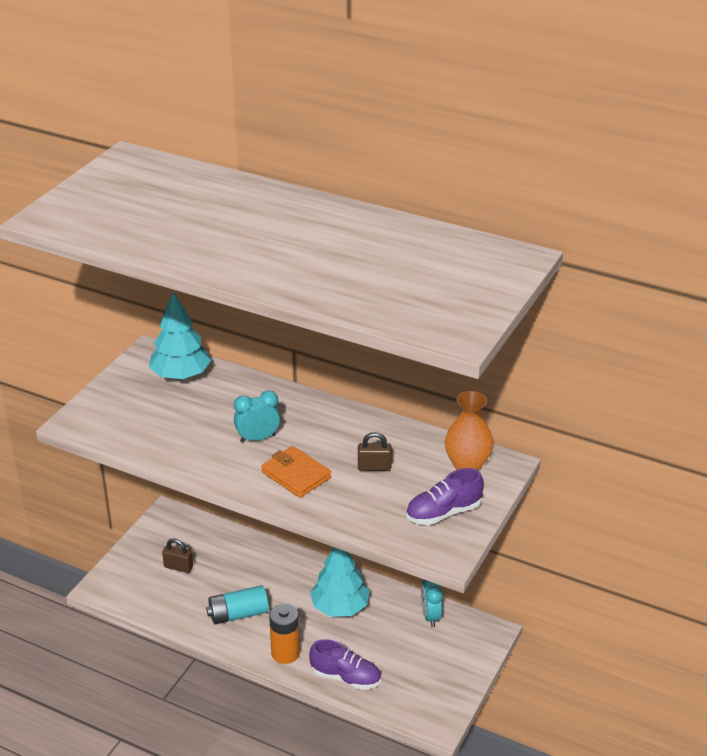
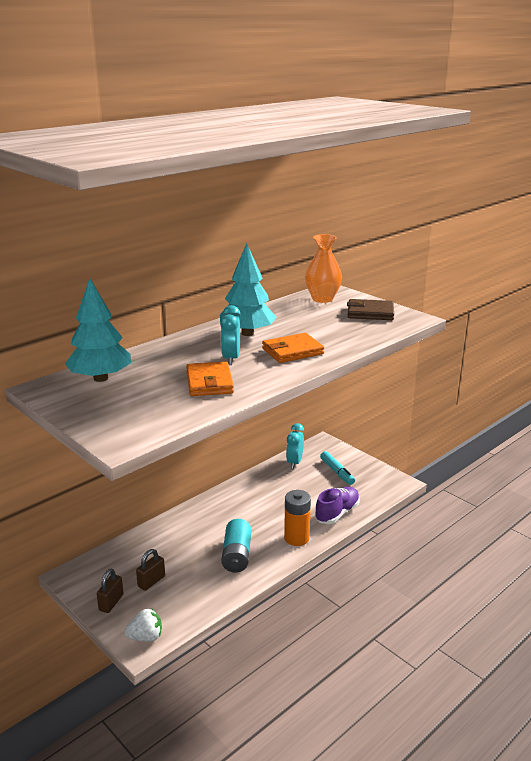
camera: 70 degrees left, 10 degrees down
turquoise tree [310,547,369,617] -> turquoise tree moved to [220,243,277,336]
brown padlock [358,432,392,471] -> brown padlock moved to [97,569,124,613]
purple shoe [406,468,484,525] -> brown wallet [347,299,394,320]
turquoise clock [421,579,443,628] -> turquoise clock turned 90 degrees clockwise [286,423,304,469]
none -> white strawberry [124,609,162,642]
none -> orange wallet [186,361,234,396]
none -> turquoise marker [320,451,355,485]

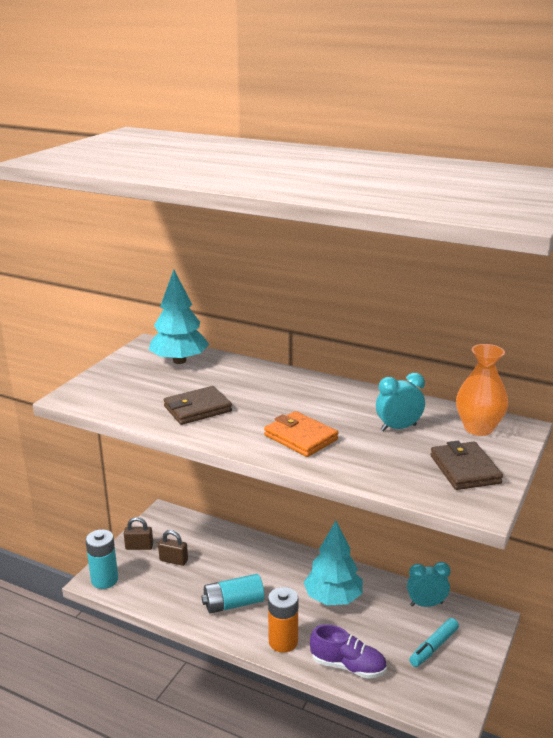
camera: 70 degrees right, 0 degrees up
white strawberry [124,609,162,642] -> turquoise battery [85,529,118,589]
orange wallet [186,361,234,396] -> brown wallet [164,386,232,425]
turquoise tree [220,243,277,336] -> turquoise tree moved to [303,521,363,605]
turquoise clock [220,305,240,365] -> turquoise clock moved to [376,373,425,431]

